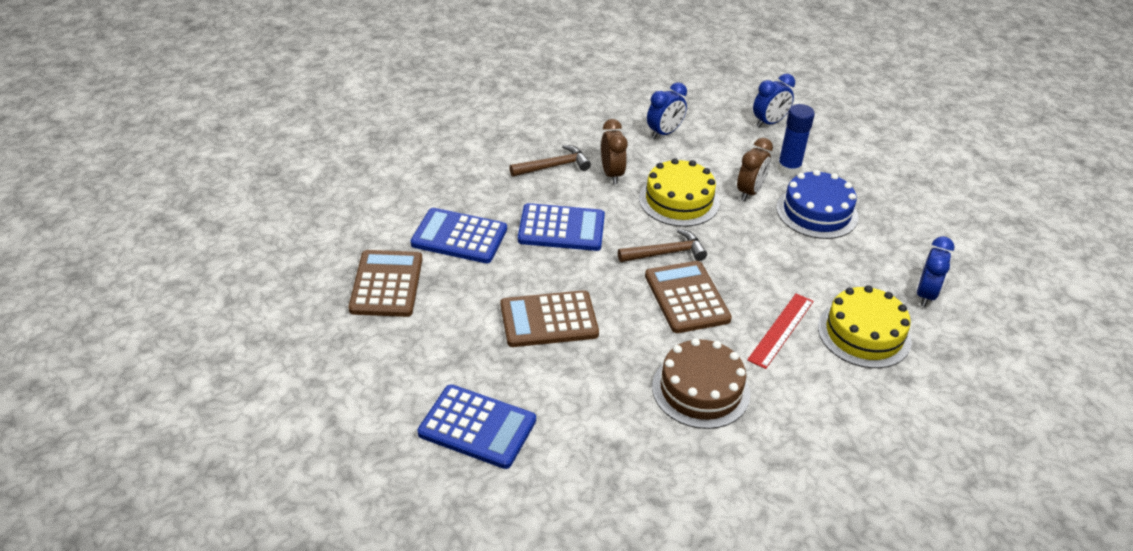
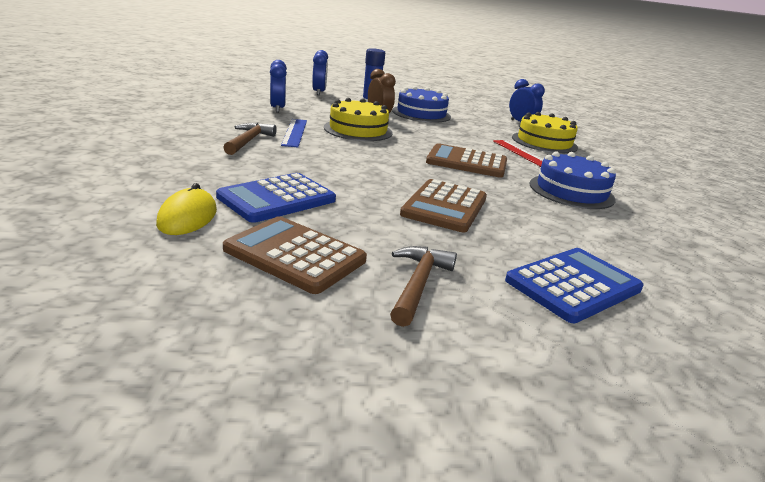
camera: 60 degrees left, 15 degrees down
blue calculator [518,203,605,251] -> none
brown clock [601,119,628,184] -> blue ruler [281,119,307,147]
brown hammer [618,229,707,262] -> brown hammer moved to [390,246,457,327]
brown cake [652,338,750,429] -> blue cake [530,151,616,209]
none -> yellow mouse [156,183,217,235]

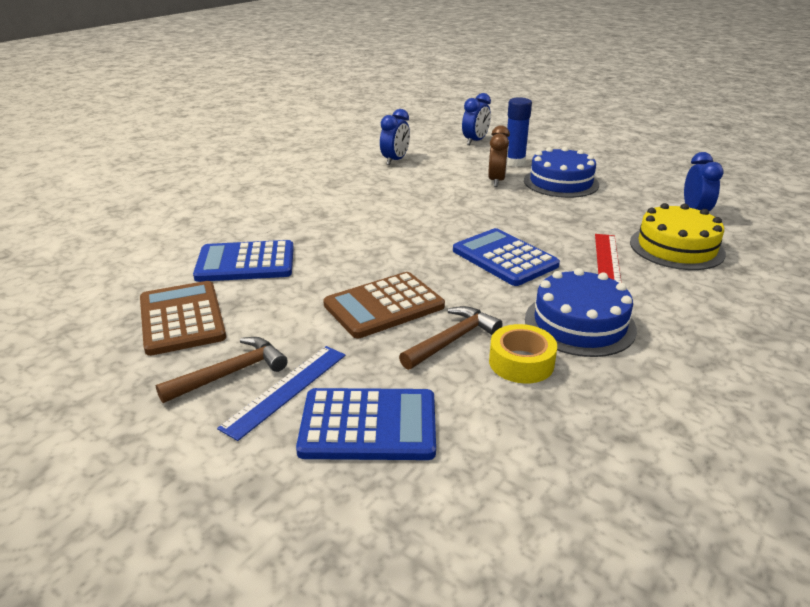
camera: 40 degrees right, 5 degrees up
yellow mouse [156,183,217,235] -> none
brown hammer [223,123,277,155] -> brown hammer moved to [399,306,503,370]
blue ruler [281,119,307,147] -> blue ruler moved to [217,346,346,441]
yellow cake [324,98,393,141] -> none
brown calculator [426,143,507,178] -> blue calculator [453,228,560,286]
none -> yellow tape [489,324,557,384]

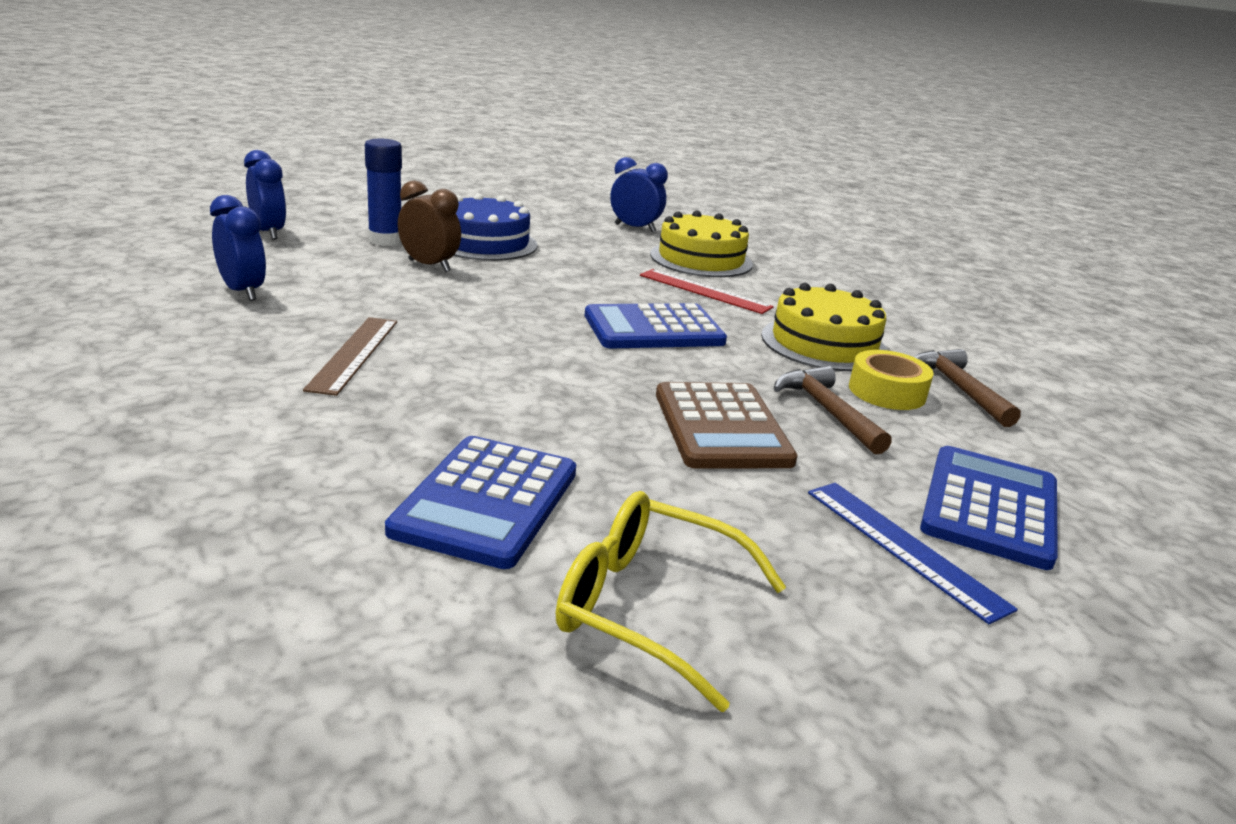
camera: 70 degrees left, 5 degrees down
brown calculator [140,281,226,356] -> yellow glasses [556,491,786,712]
brown hammer [155,337,288,403] -> brown hammer moved to [915,349,1021,427]
blue cake [525,268,637,357] -> yellow cake [761,283,888,371]
none -> brown ruler [303,317,397,396]

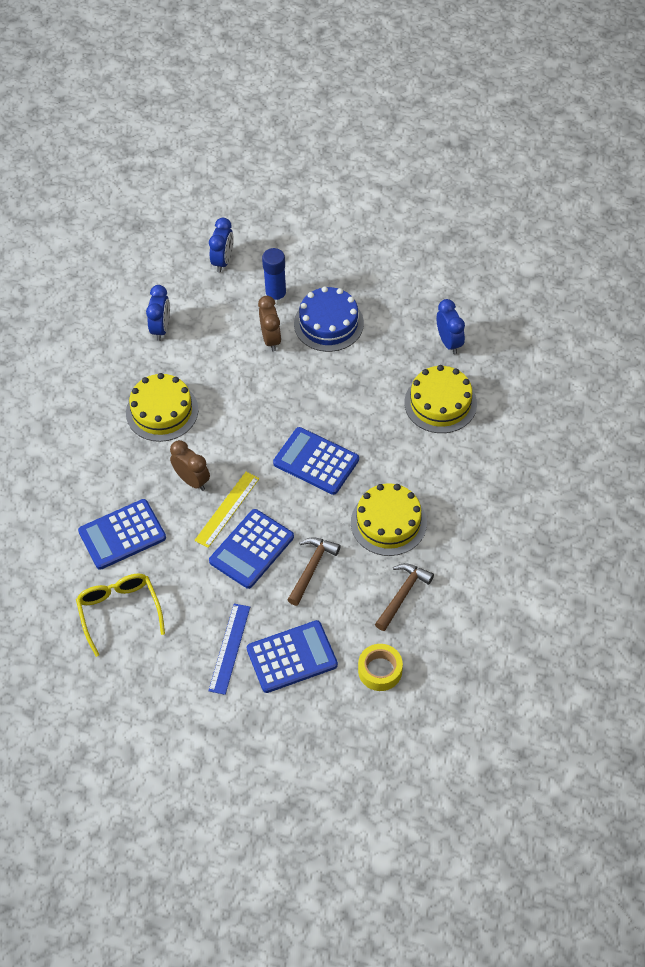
camera: 50 degrees right, 30 degrees up
brown ruler [303,317,397,396] -> yellow cake [126,373,198,442]
red ruler [640,269,774,314] -> none
brown calculator [656,382,798,469] -> blue calculator [209,509,294,589]
yellow tape [849,350,934,410] -> yellow tape moved to [358,644,403,691]
none -> brown clock [170,440,210,491]
none -> yellow ruler [194,472,259,548]

